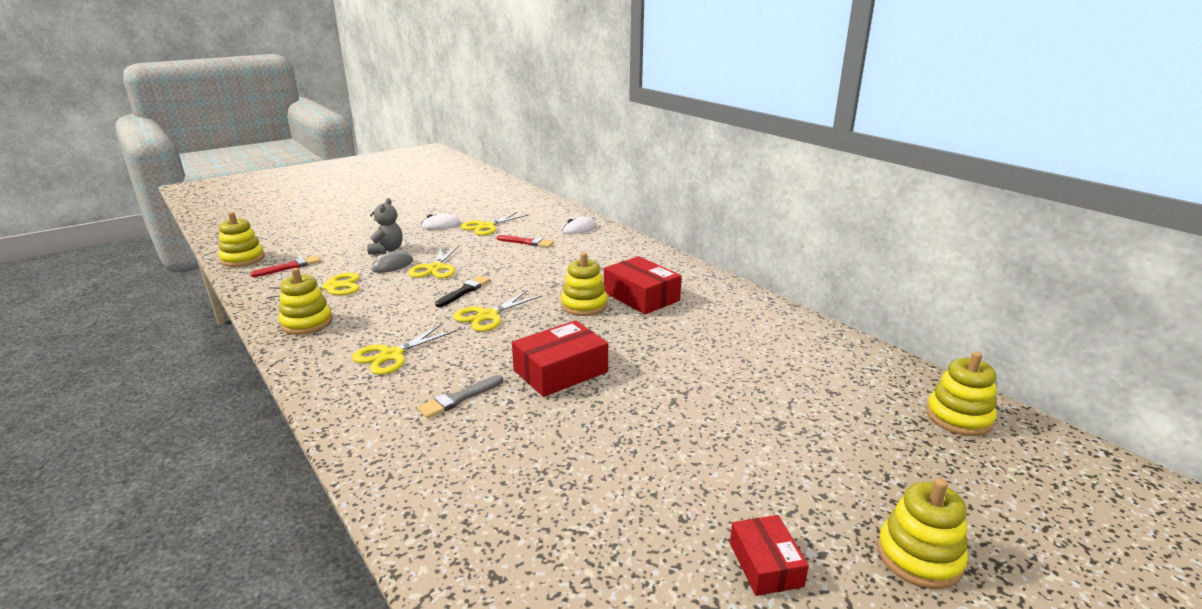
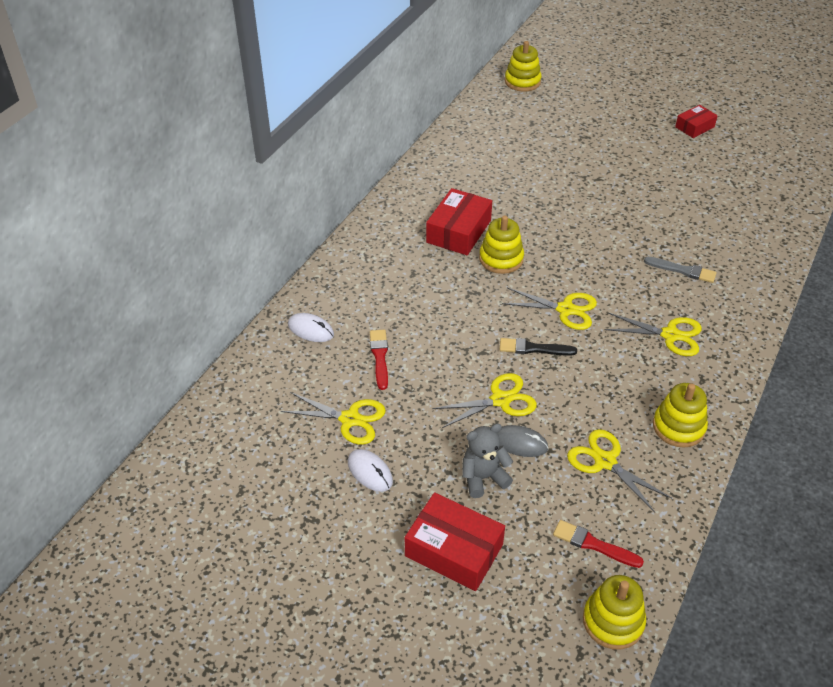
camera: 115 degrees left, 20 degrees up
red box [512,320,608,397] -> red box moved to [405,492,505,591]
yellow stacking toy [877,478,968,589] -> none

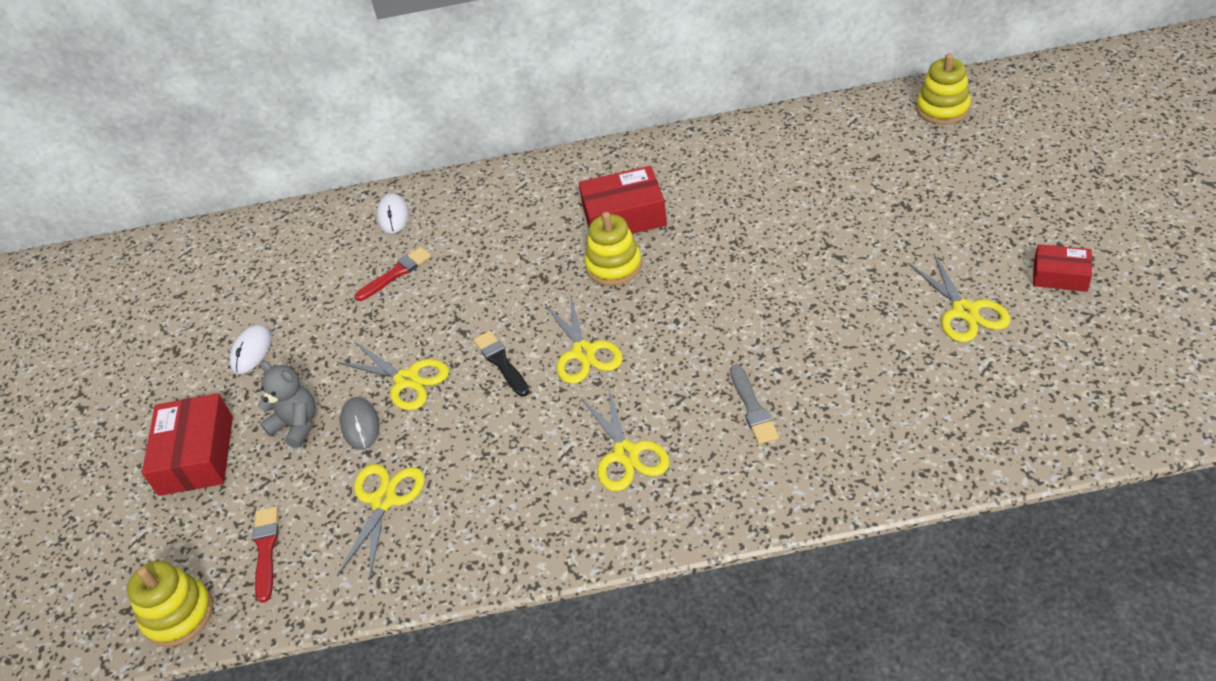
camera: 60 degrees right, 0 degrees up
yellow scissors [281,392,386,445] -> yellow scissors moved to [908,254,1011,342]
yellow stacking toy [653,383,708,448] -> none

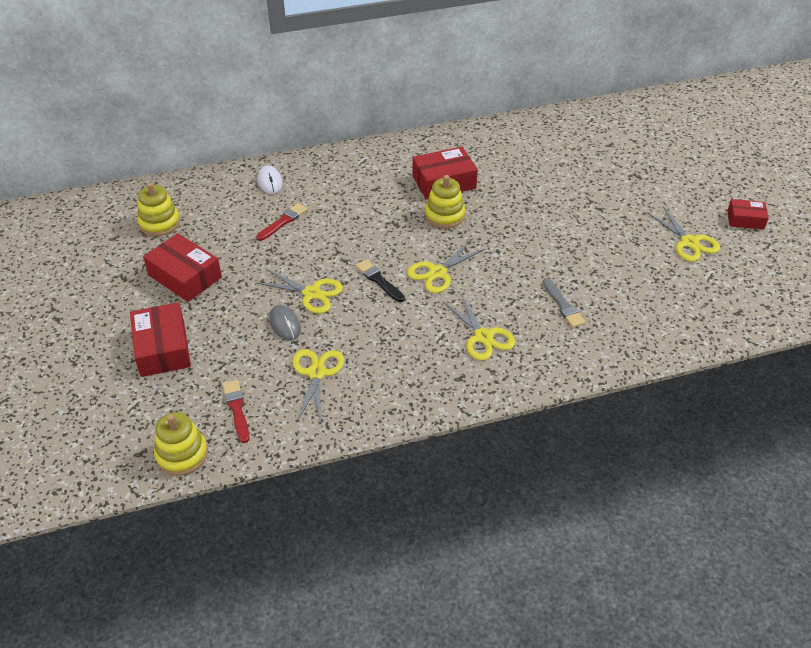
camera: 15 degrees left, 0 degrees up
white mouse [229,325,271,374] -> red box [143,233,222,302]
grey teddy bear [258,361,316,448] -> none
yellow scissors [544,294,623,384] -> yellow scissors turned 75 degrees clockwise [407,241,485,293]
yellow stacking toy [916,53,971,125] -> yellow stacking toy moved to [137,183,180,236]

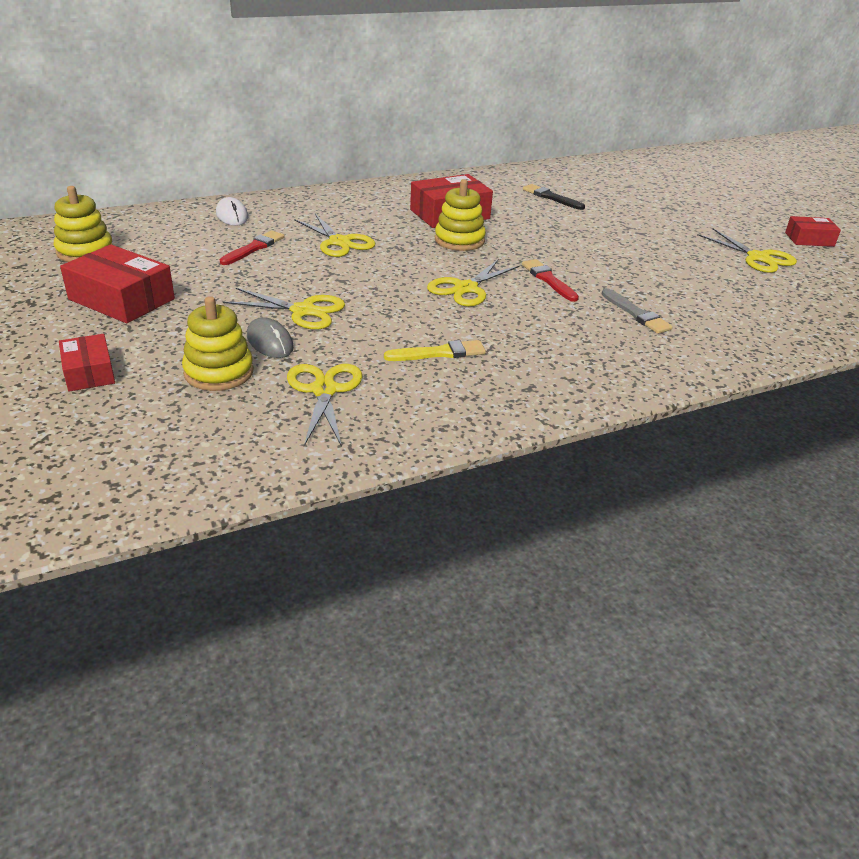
camera: 10 degrees left, 10 degrees down
red box [130,302,191,377] -> red box [59,334,115,392], size x0.60
yellow stacking toy [154,412,208,476] -> yellow stacking toy moved to [182,296,254,391]
red brush [222,380,249,443] -> red brush moved to [522,259,579,302]
black brush [355,259,405,302] -> black brush moved to [523,184,585,210]
yellow scissors [442,294,515,360] -> yellow scissors moved to [294,214,375,257]
none -> yellow brush [384,340,486,361]

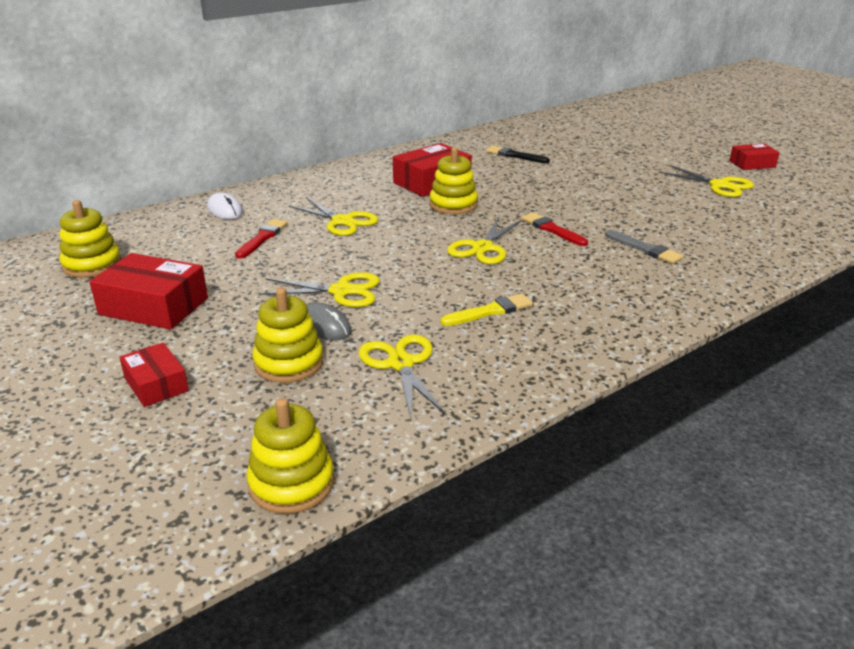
camera: 10 degrees left, 5 degrees down
none -> yellow stacking toy [247,398,334,514]

